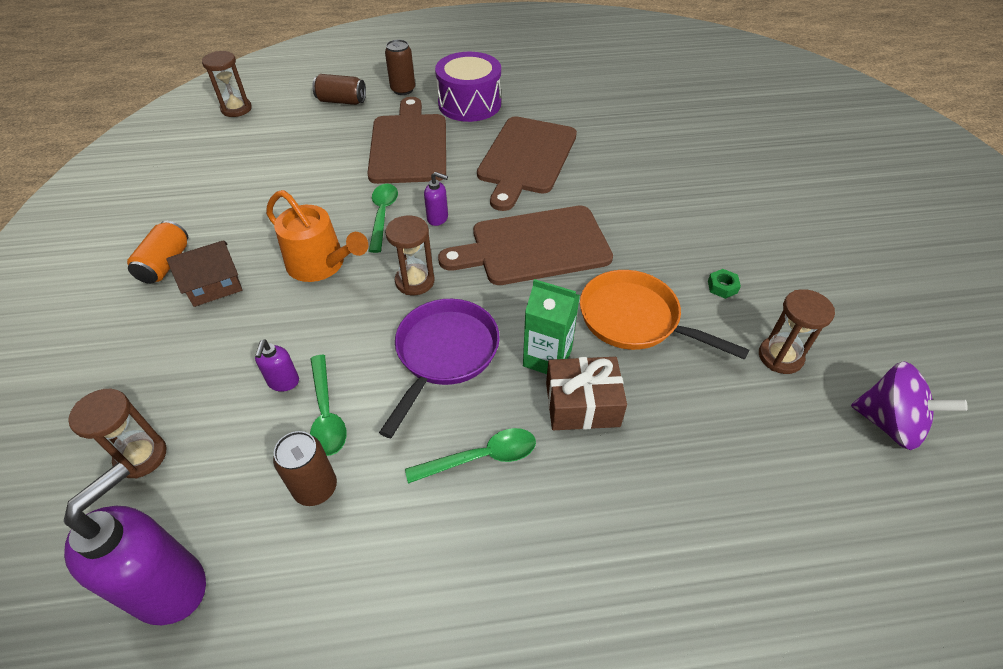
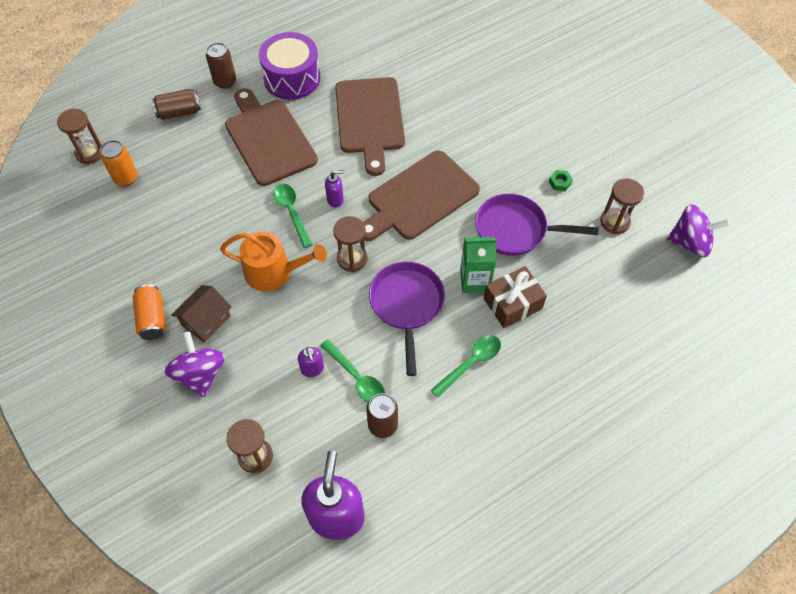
camera: 25 degrees left, 10 degrees up
orange pan [580,270,749,360] -> purple pan [475,194,599,256]
none -> orange can [100,140,138,186]
none -> purple spinning top [165,332,225,397]

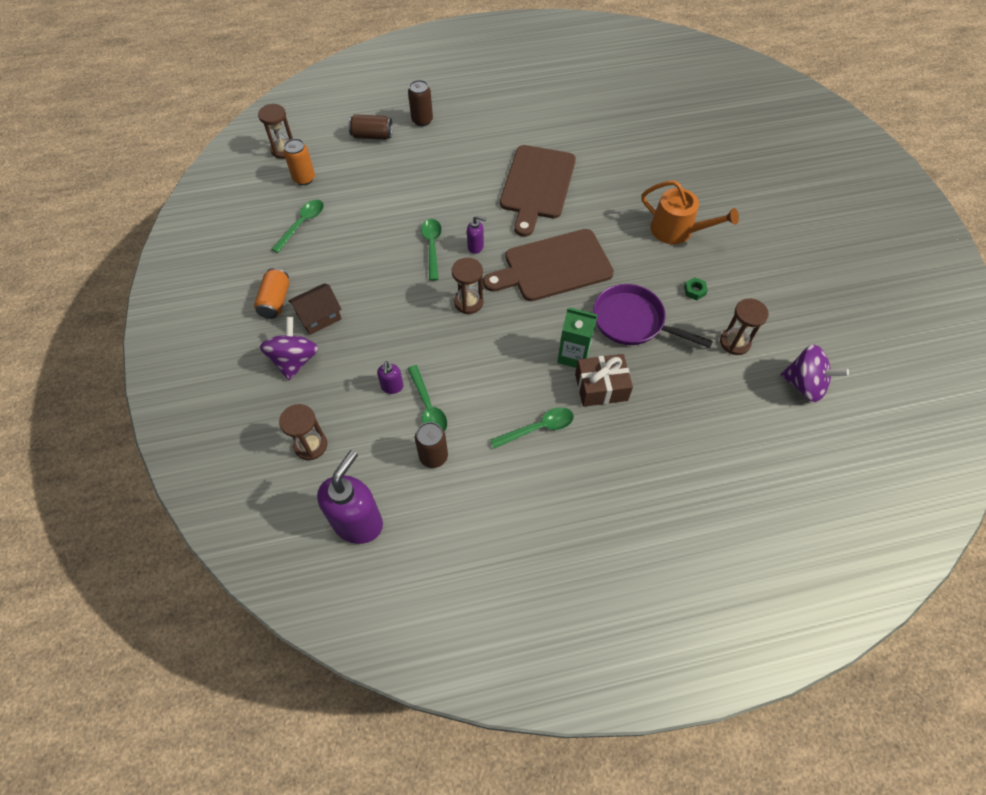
camera: 20 degrees right, 0 degrees up
orange watering can [220,231,327,292] -> orange watering can moved to [641,180,739,244]
brown cutting board [225,88,318,186] -> none
purple drum [259,32,320,100] -> none
purple pan [369,262,445,376] -> none
none -> green spoon [271,200,324,253]

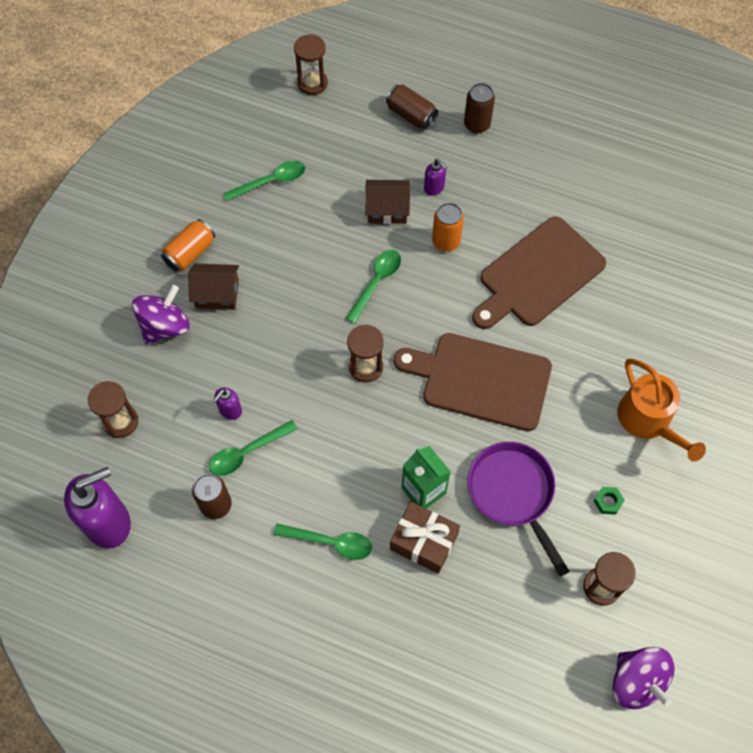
camera: 35 degrees right, 5 degrees up
orange can [283,138,315,185] -> orange can moved to [432,203,464,252]
green spoon [407,365,447,432] -> green spoon turned 45 degrees clockwise [209,420,298,476]
purple soap dispenser [467,216,486,254] -> purple soap dispenser moved to [424,159,447,196]
none -> brown house [365,180,410,224]

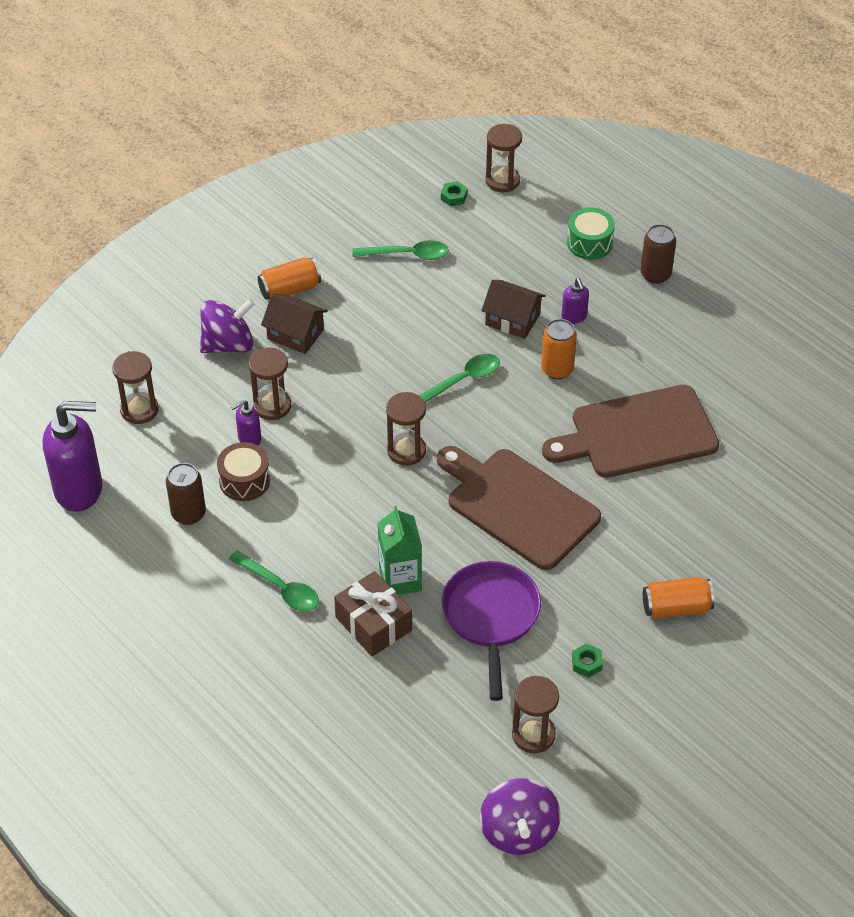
camera: 25 degrees right, 15 degrees down
green spoon [209,420,298,476] -> brown drum [217,442,270,501]
brown can [386,84,438,130] -> green drum [567,207,615,260]
orange watering can [618,359,706,462] -> orange can [643,577,715,619]
none -> brown hourglass [249,348,291,420]
none -> green nut [441,181,467,206]

